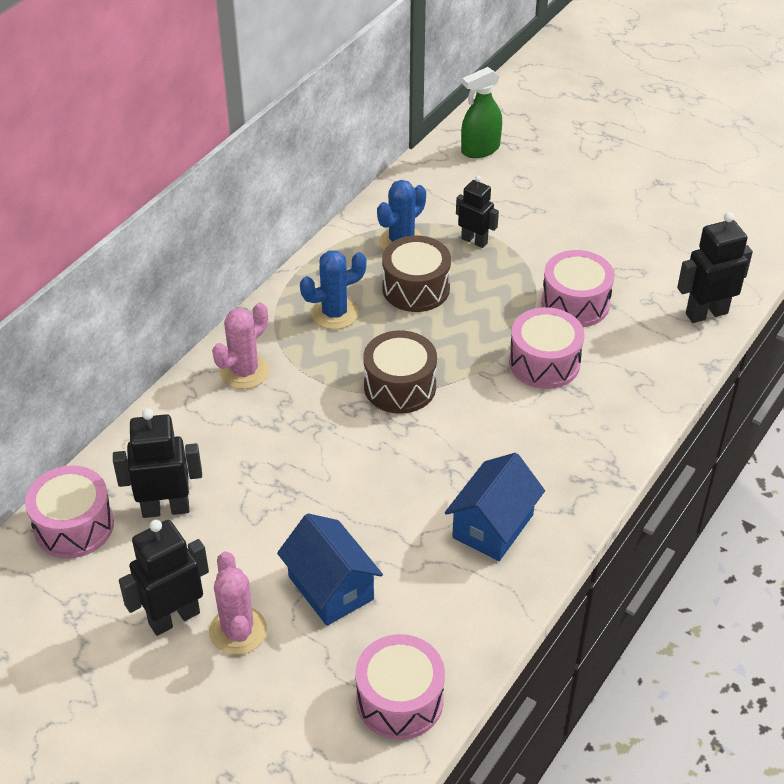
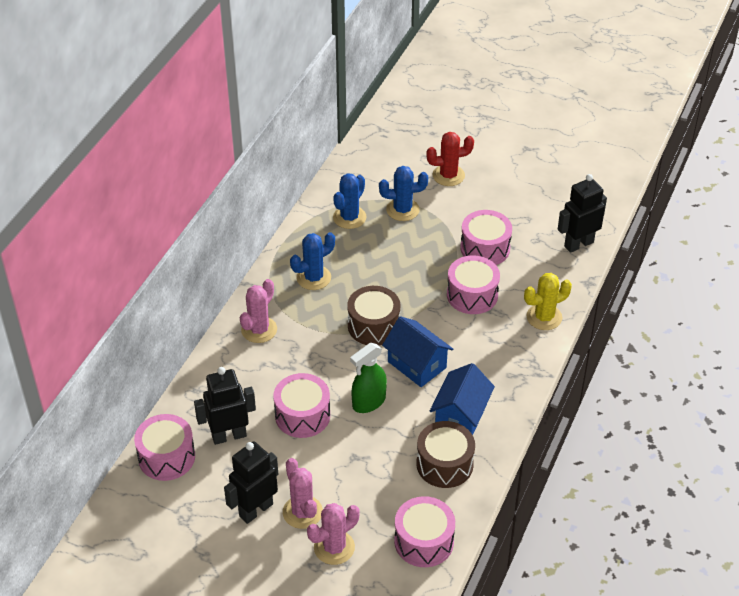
camera: 10 degrees left, 0 degrees up
blue house [277,513,383,626] -> blue house moved to [382,316,453,387]
brown drum [382,236,451,312] -> brown drum moved to [417,421,475,488]
black robot [456,176,499,248] -> blue cactus [379,166,428,221]
green spray bottle [461,67,502,158] -> green spray bottle moved to [350,343,387,413]
none -> pink drum [274,373,330,438]
none -> pink cactus [307,503,359,565]
none -> red cactus [426,132,474,186]
none -> yellow cactus [524,273,572,330]

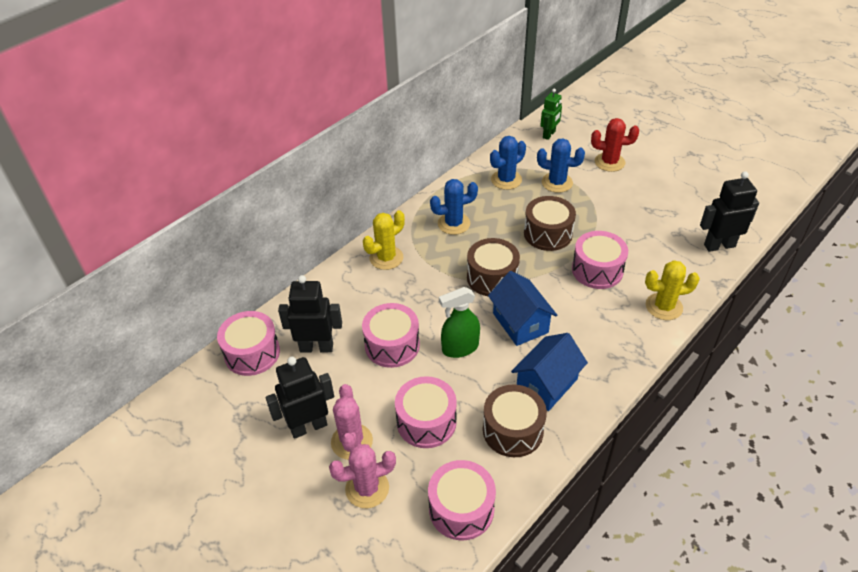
camera: 20 degrees right, 0 degrees up
pink cactus [240,279,277,343] -> yellow cactus [363,210,405,270]
pink drum [460,210,512,265] -> pink drum moved to [395,376,457,448]
none -> brown drum [524,196,576,251]
none -> green robot [540,89,562,140]

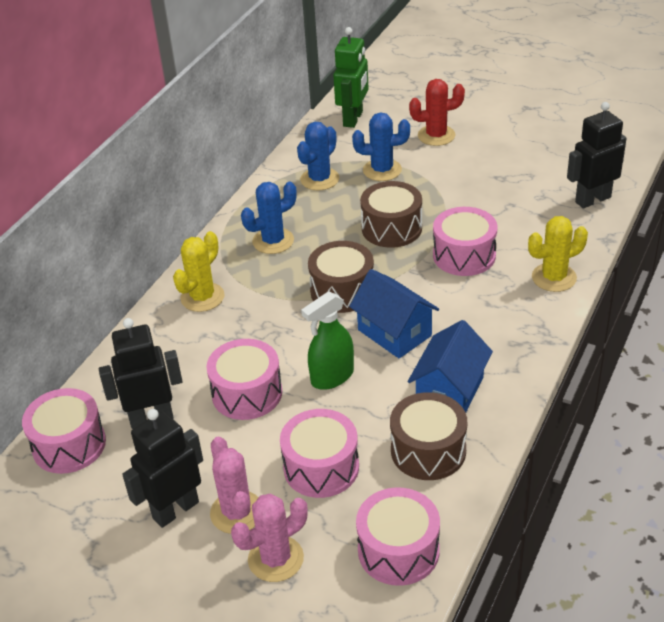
camera: 15 degrees left, 5 degrees down
green robot [540,89,562,140] -> green robot [333,27,369,128], size x1.51

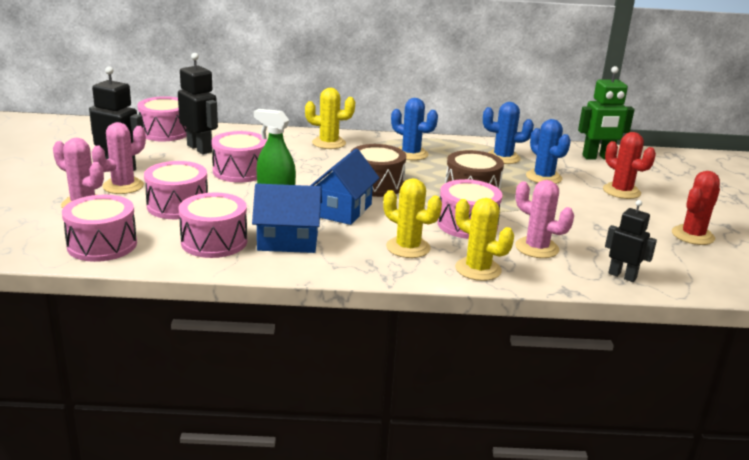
camera: 60 degrees right, 15 degrees down
brown drum [390,392,467,480] -> pink drum [179,192,247,258]
black robot [567,102,627,208] -> black robot [605,200,657,282], size x0.66
none -> yellow cactus [383,178,442,258]
none -> pink cactus [515,180,574,258]
none -> red cactus [672,171,720,245]

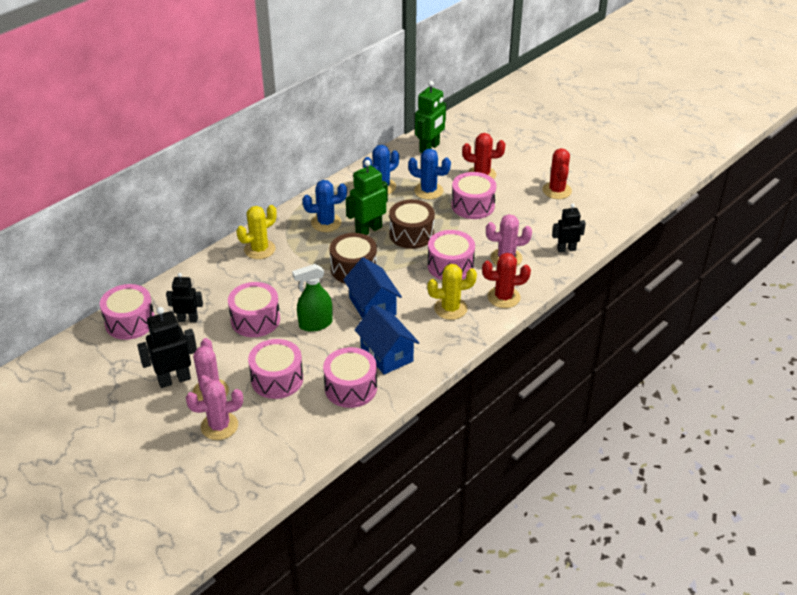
camera: 45 degrees left, 15 degrees up
pink drum [62,195,137,262] -> pink drum moved to [451,172,496,219]
black robot [178,53,218,154] -> black robot [166,273,203,322], size x0.66
blue house [252,183,322,253] -> blue house turned 75 degrees counterclockwise [355,305,419,375]
yellow cactus [455,198,514,281] -> red cactus [482,253,531,308]
none -> green robot [346,160,388,235]

